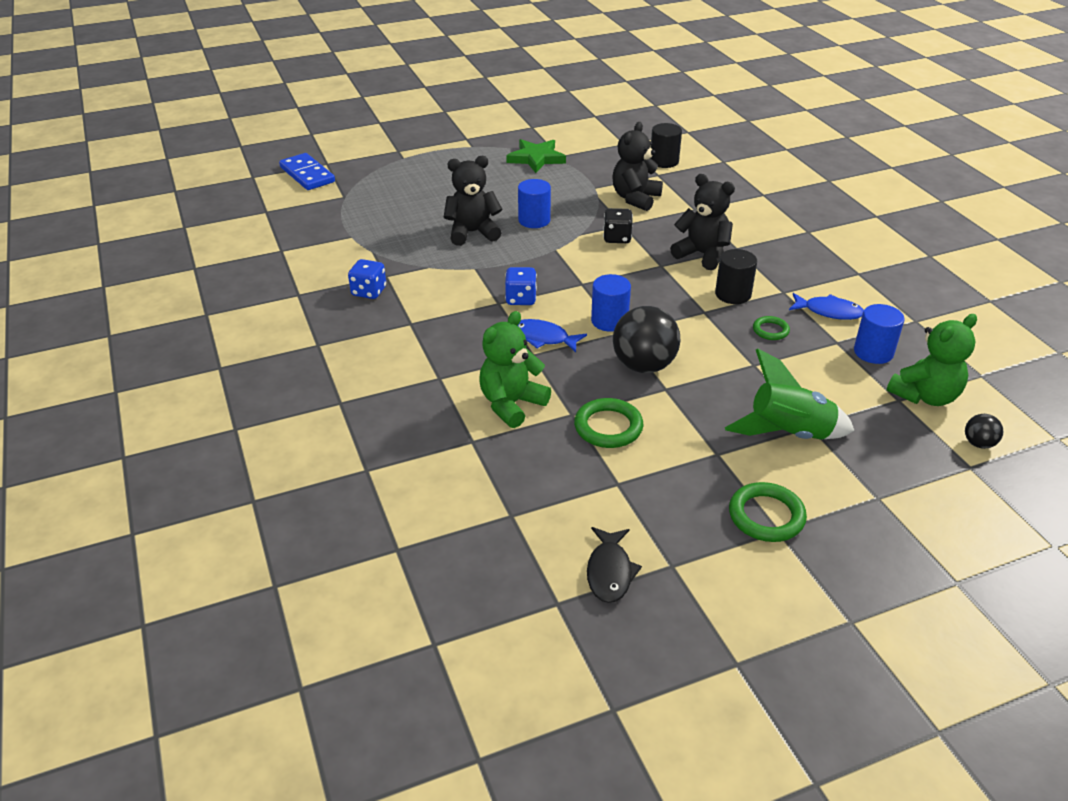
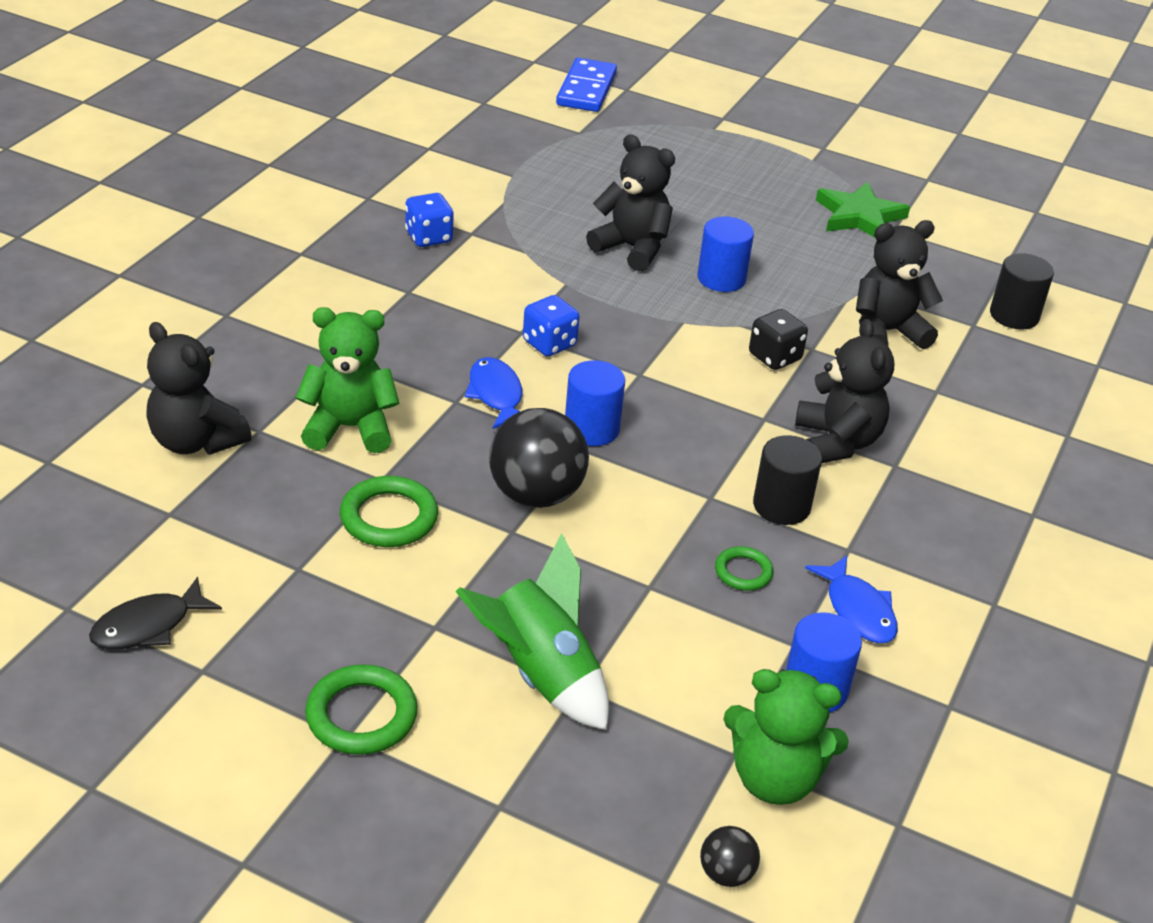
camera: 45 degrees right, 0 degrees up
none -> black teddy bear [146,322,252,455]

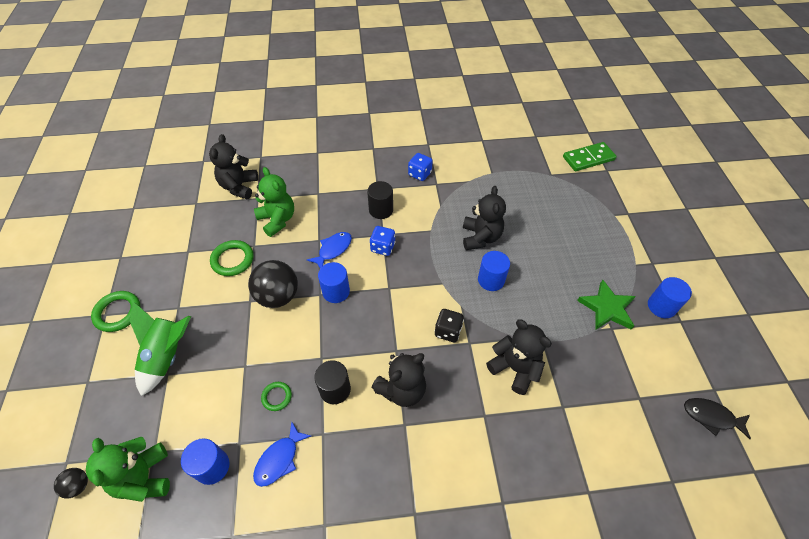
camera: 60 degrees right, 15 degrees up
black fish [89,577,222,650] -> black fish moved to [684,398,751,439]
blue domino [556,58,617,112] -> green domino [563,142,617,171]
black cylinder [990,253,1054,330] -> black cylinder moved to [367,181,393,219]
none -> blue cylinder [648,277,692,318]

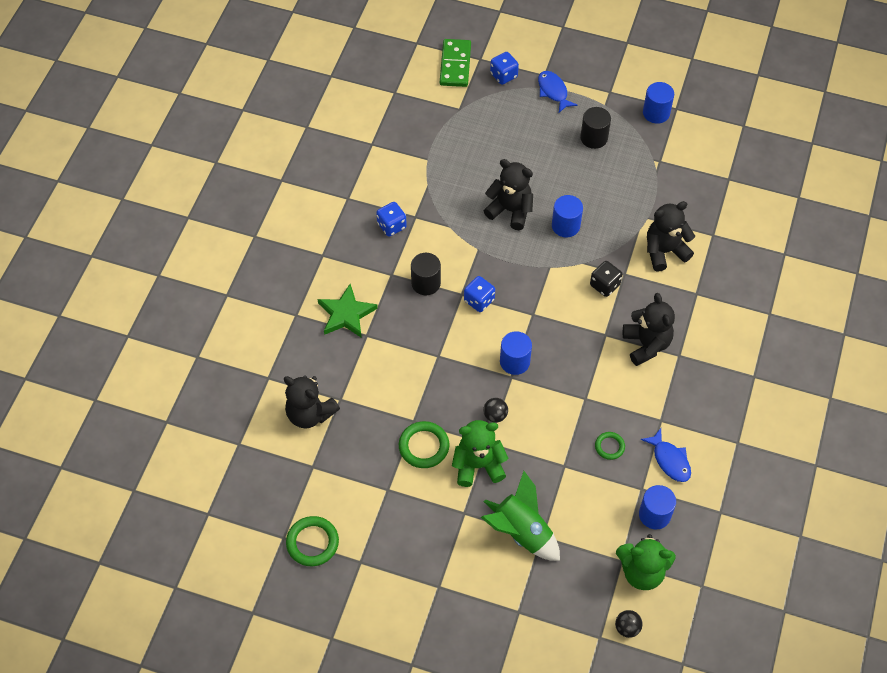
camera: 65 degrees left, 5 degrees up
green ring [91,291,141,332] -> green ring moved to [286,516,339,566]
black ball [248,260,298,308] -> black ball [483,398,508,423], size x0.48
green teddy bear [254,167,294,237] -> green teddy bear moved to [452,420,509,487]
blue fish [307,232,352,268] -> blue fish moved to [538,71,578,113]
black cylinder [314,360,351,404] -> black cylinder moved to [580,107,611,149]
green star [577,279,636,330] -> green star moved to [317,284,378,338]
black fish [684,398,751,439] -> none
none -> blue dice [490,52,519,85]

